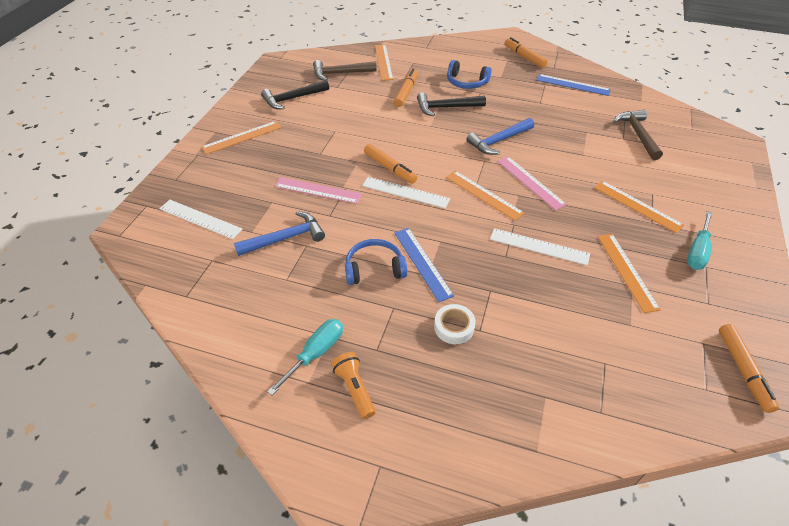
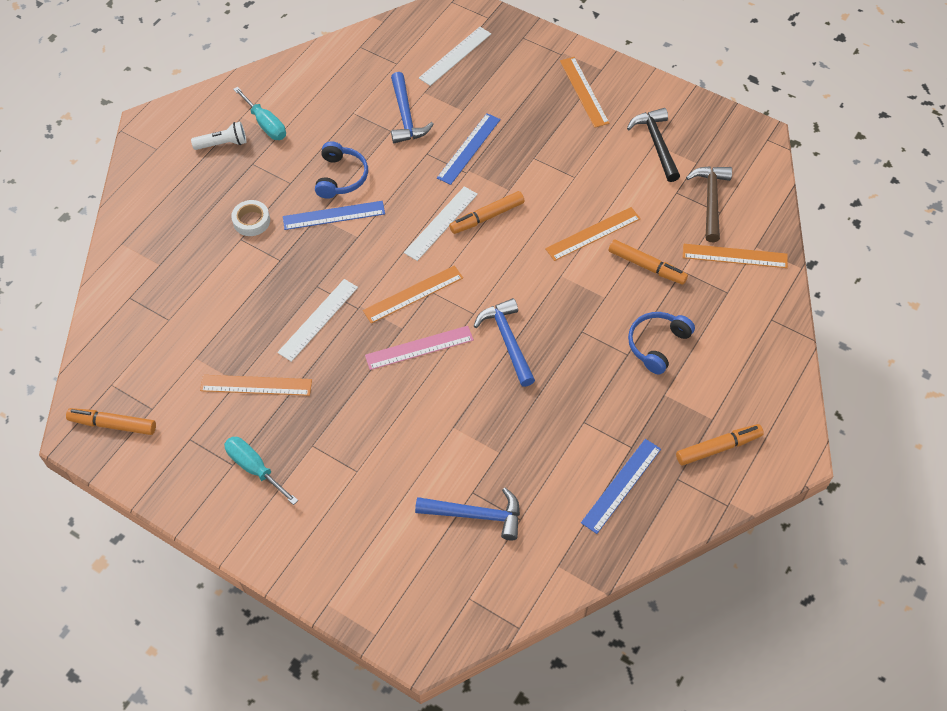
camera: 105 degrees right, 10 degrees up
pink ruler [275,177,362,204] -> blue ruler [437,113,501,185]
orange flashlight [331,352,376,419] -> white flashlight [191,122,246,150]
black hammer [417,92,486,116] -> none
orange ruler [594,181,684,233] -> orange ruler moved to [545,207,641,261]
brown hammer [613,110,663,160] -> blue hammer [415,488,520,541]

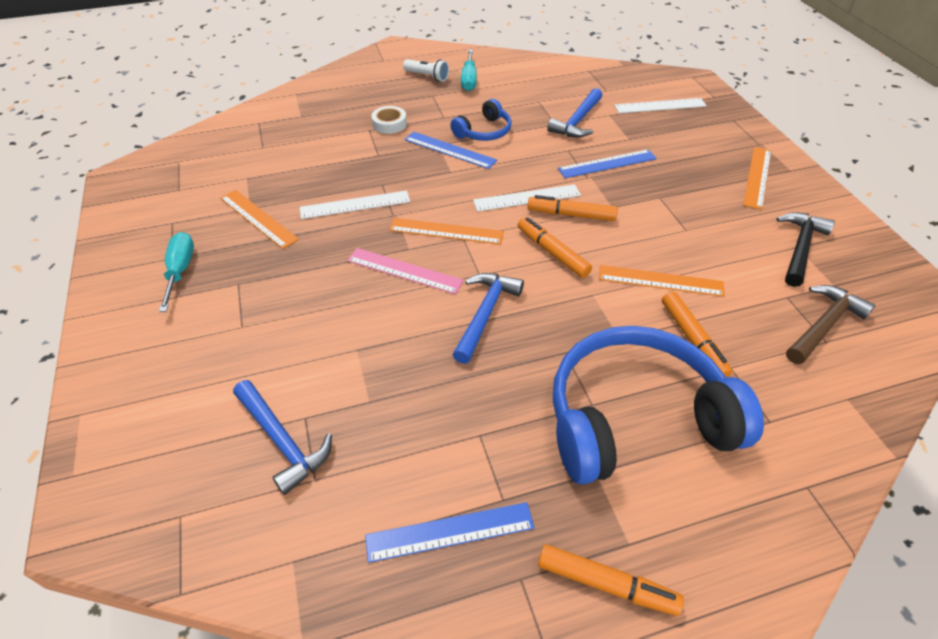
camera: 40 degrees right, 10 degrees down
orange marker [66,408,156,435] -> orange marker moved to [518,217,592,278]
blue headphones [628,312,695,374] -> blue headphones [552,326,764,485], size x2.09
orange ruler [683,244,788,268] -> none

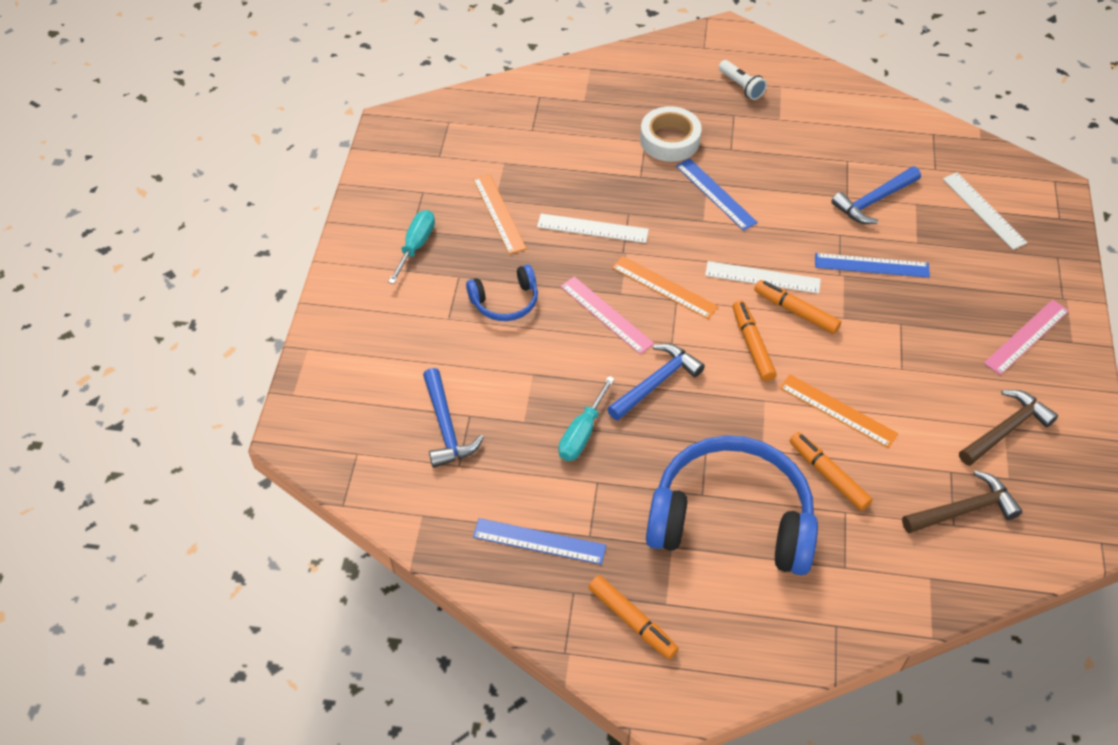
camera: 25 degrees right, 5 degrees up
white tape [371,106,407,134] -> white tape [640,106,702,162], size x1.58
blue headphones [450,99,512,141] -> blue headphones moved to [466,264,538,321]
turquoise screwdriver [461,49,477,91] -> turquoise screwdriver moved to [559,376,615,461]
white ruler [614,98,707,113] -> white ruler turned 45 degrees clockwise [943,173,1028,250]
orange marker [662,292,733,377] -> orange marker turned 135 degrees clockwise [790,432,873,511]
orange ruler [743,147,771,210] -> pink ruler [984,300,1069,375]
black hammer [777,212,835,287] -> brown hammer [959,390,1058,466]

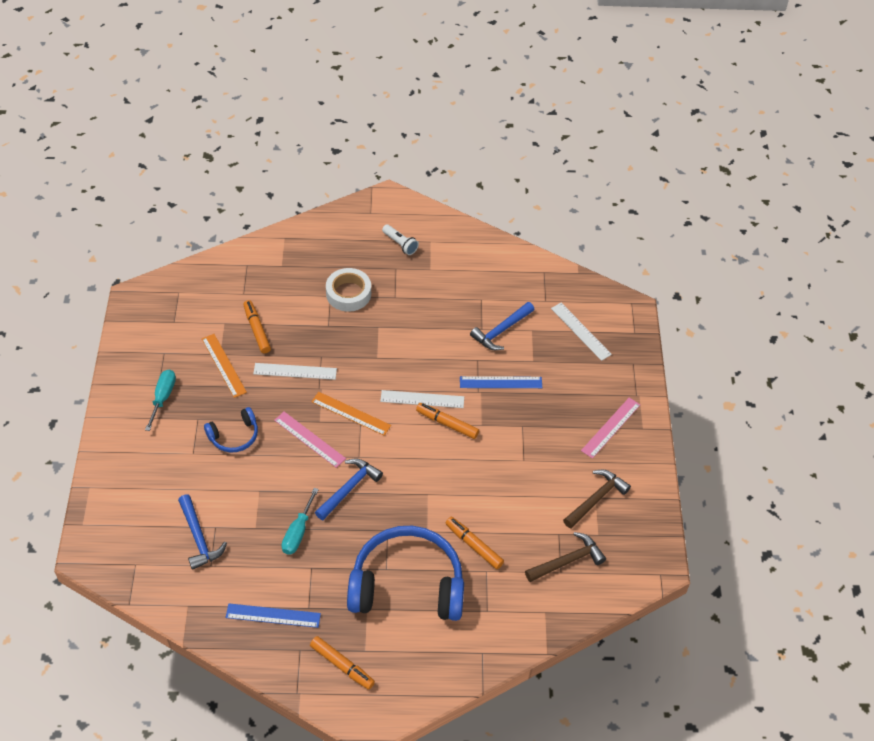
camera: 10 degrees left, 0 degrees up
blue ruler [676,158,758,231] -> none
orange marker [733,300,776,381] -> orange marker moved to [243,300,271,353]
orange ruler [780,374,898,448] -> none

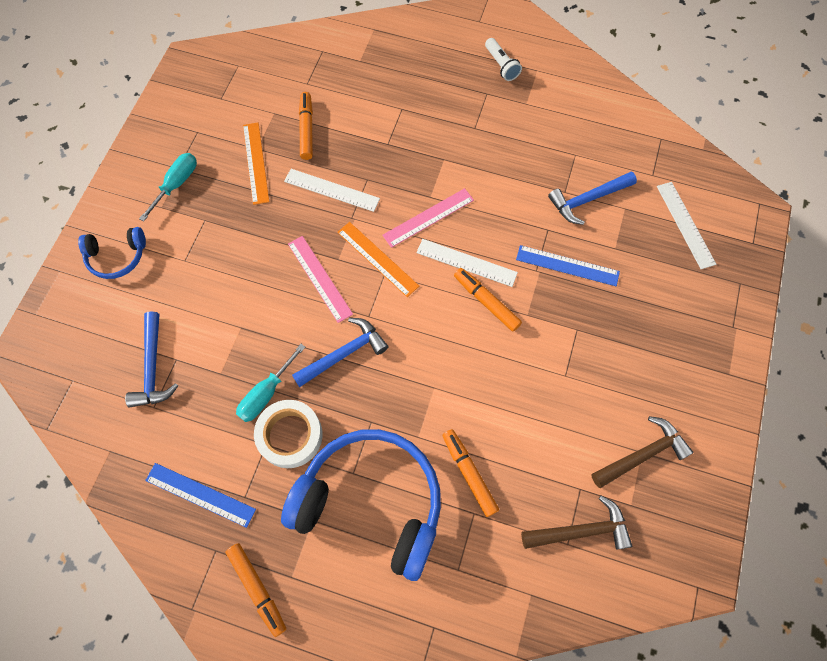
camera: 20 degrees right, 15 degrees up
blue headphones [204,407,258,453] -> blue headphones moved to [78,227,146,279]
white tape [326,268,371,312] -> white tape moved to [254,400,323,468]
pink ruler [581,398,640,459] -> pink ruler moved to [382,188,474,248]

